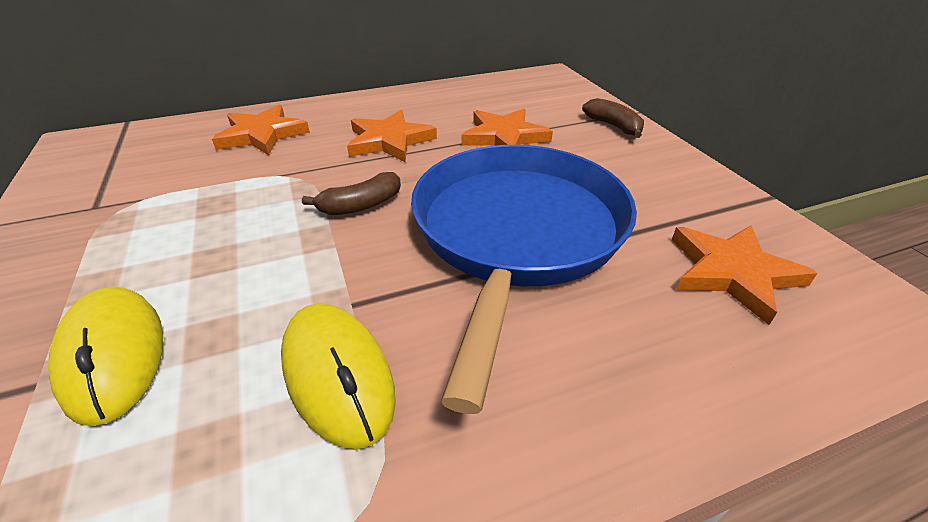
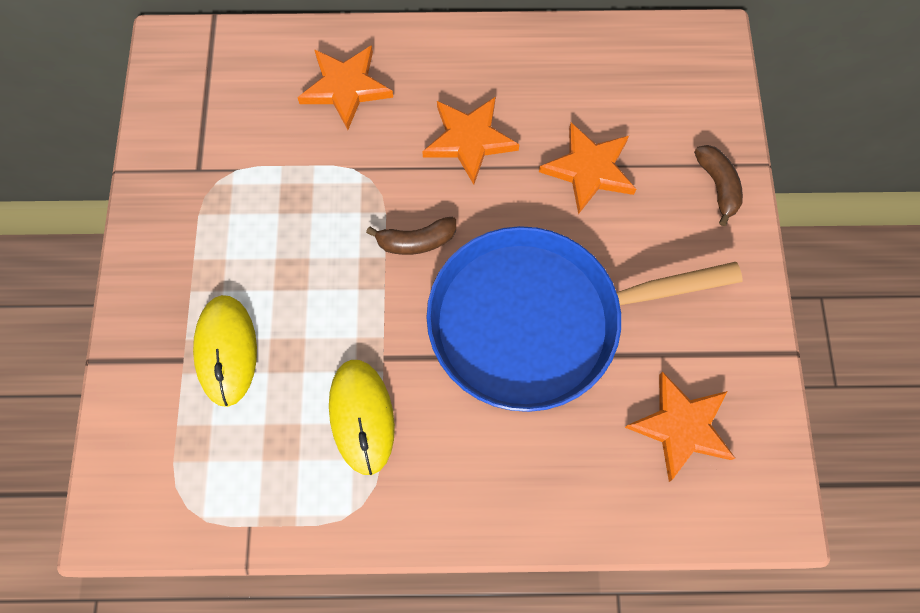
camera: 20 degrees right, 30 degrees up
blue pan [411,145,637,414] -> blue pan turned 135 degrees counterclockwise [426,226,743,412]

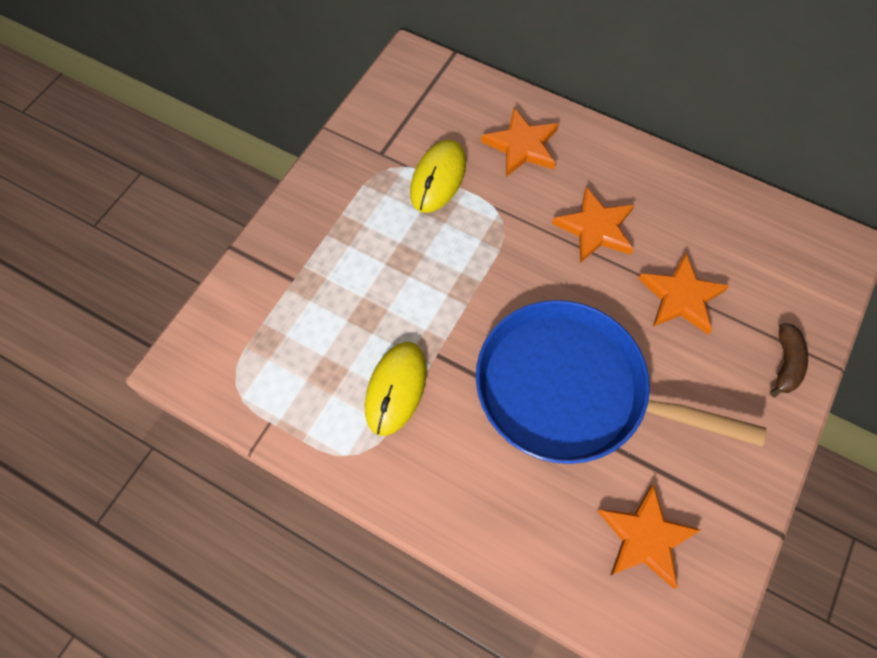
camera: 30 degrees right, 5 degrees down
yellow mouse [193,295,257,407] -> yellow mouse moved to [410,140,466,213]
brown banana [366,217,456,255] -> none

